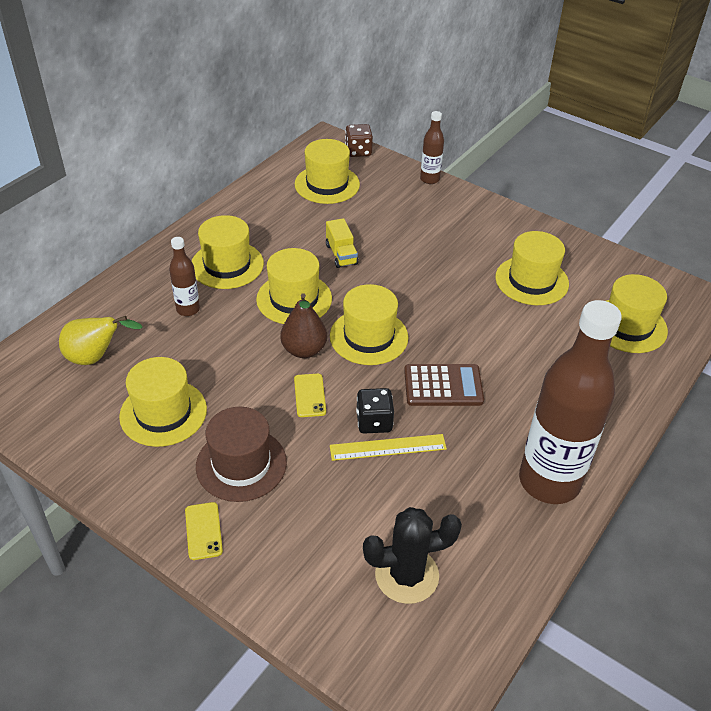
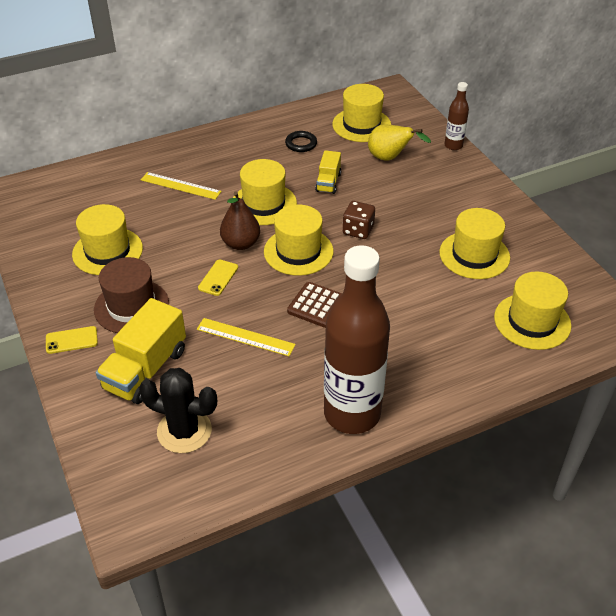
camera: 30 degrees right, 0 degrees up
yellow pear [59,316,142,365] -> yellow pear moved to [368,124,431,161]
brown bottle [169,237,200,316] -> yellow ruler [141,172,222,200]
yellow phone [185,502,223,560] -> yellow phone turned 60 degrees clockwise [46,326,98,354]
yellow hat [192,215,264,289] -> none
brown dice [345,124,373,157] -> brown dice moved to [343,201,375,239]
black dice [356,388,394,434] -> none
none -> yellow truck [96,298,186,404]
none -> black ring [285,131,317,152]

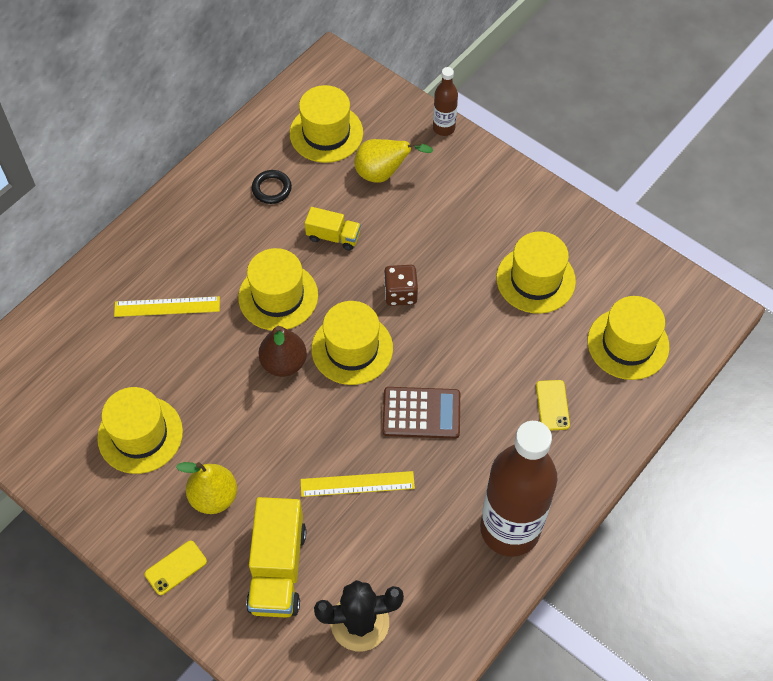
camera: 25 degrees left, 15 degrees up
brown hat [94,257,169,333] -> yellow pear [176,462,237,514]
yellow phone [198,259,238,296] -> yellow phone moved to [536,380,570,431]
yellow truck [315,150,341,194] -> yellow truck turned 60 degrees counterclockwise [305,207,361,250]

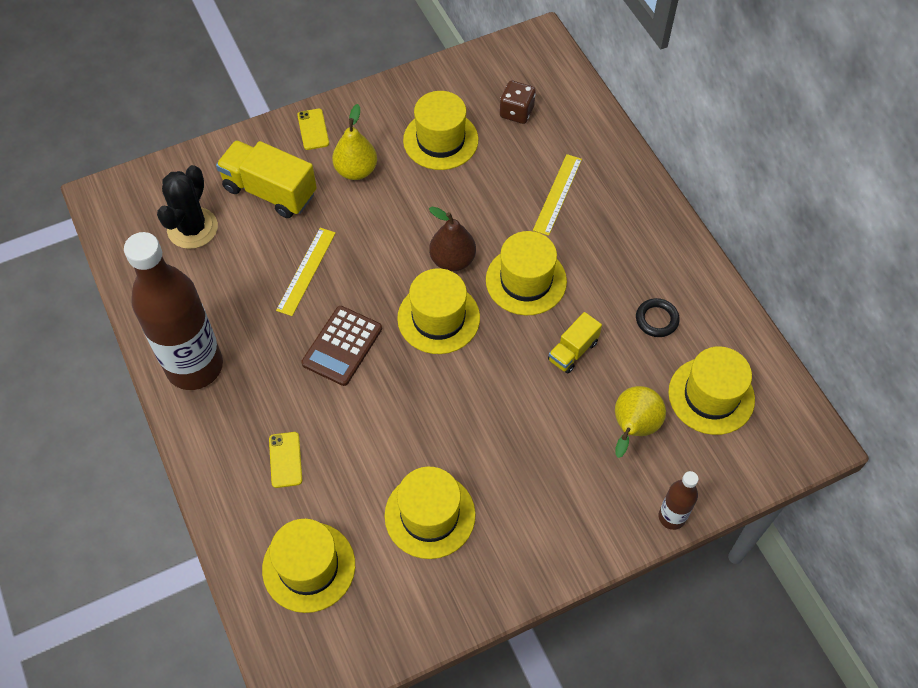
camera: 115 degrees right, 0 degrees up
brown dice [384,265,418,306] -> brown dice moved to [500,81,536,124]
yellow phone [536,380,570,431] -> yellow phone turned 60 degrees clockwise [269,432,302,488]

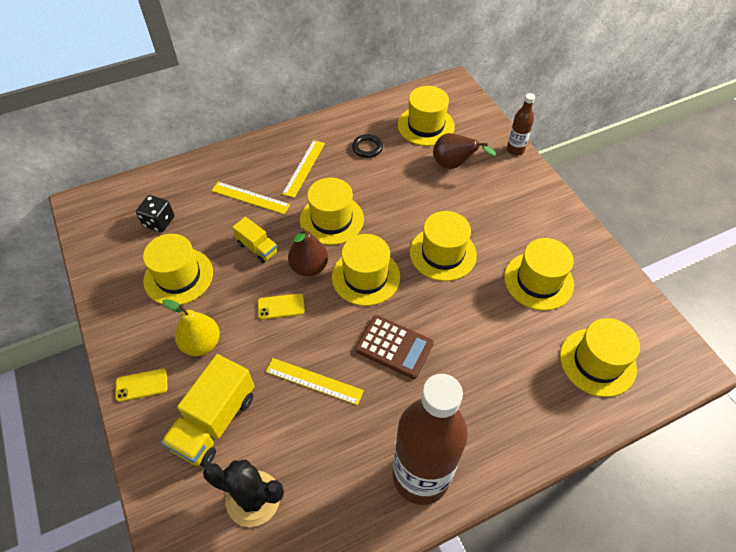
camera: 90 degrees left, 5 degrees down
yellow phone [269,432,302,488] -> yellow phone moved to [258,294,305,320]
brown dice [500,81,536,124] -> black dice [136,195,174,232]
yellow truck [548,312,602,373] -> yellow truck moved to [232,217,278,263]
yellow pear [615,386,666,458] -> brown pear [433,133,496,169]
none -> yellow ruler [282,140,325,198]
none -> yellow hat [410,211,477,281]

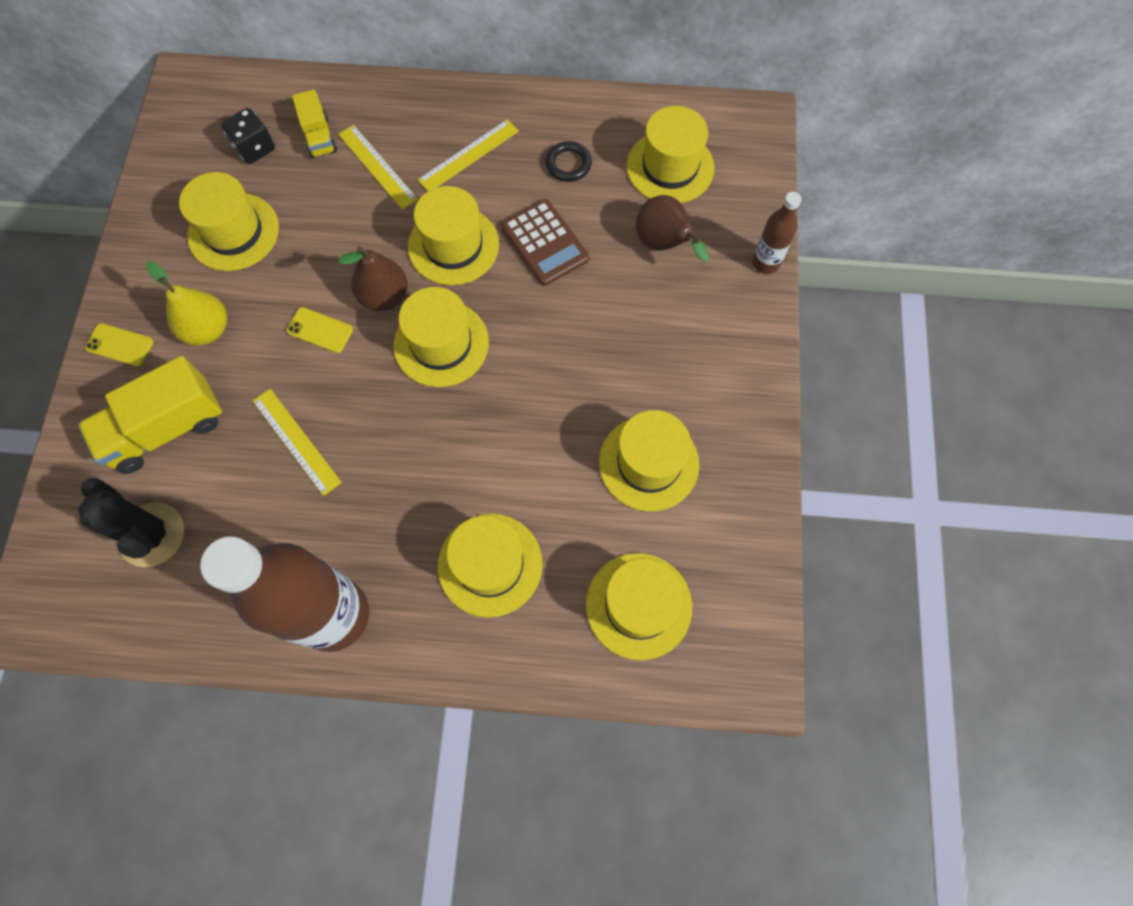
camera: 30 degrees right, 15 degrees up
yellow truck [232,217,278,263] -> yellow truck moved to [292,89,337,158]
brown calculator [355,315,434,379] -> brown calculator moved to [501,199,589,286]
yellow hat [410,211,477,281] -> yellow hat moved to [438,514,542,618]

